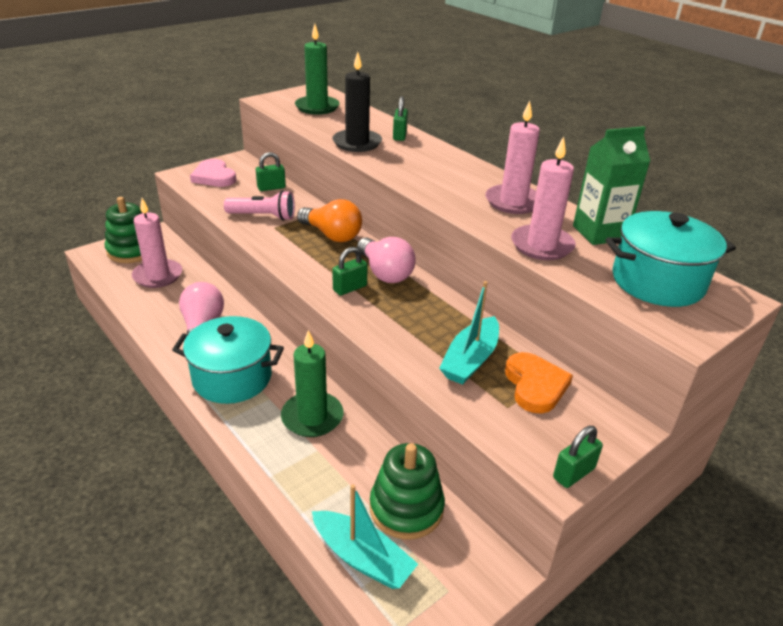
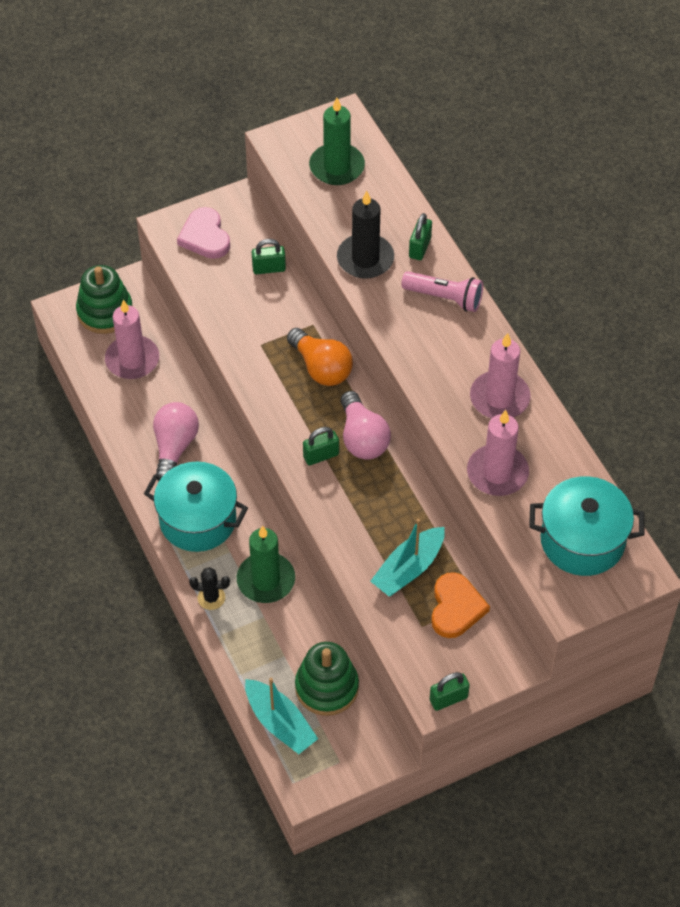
camera: 15 degrees right, 20 degrees up
pink flashlight [224,190,295,221] -> pink flashlight moved to [401,271,483,312]
green carton [573,126,650,245] -> none
none -> black cactus [189,567,230,610]

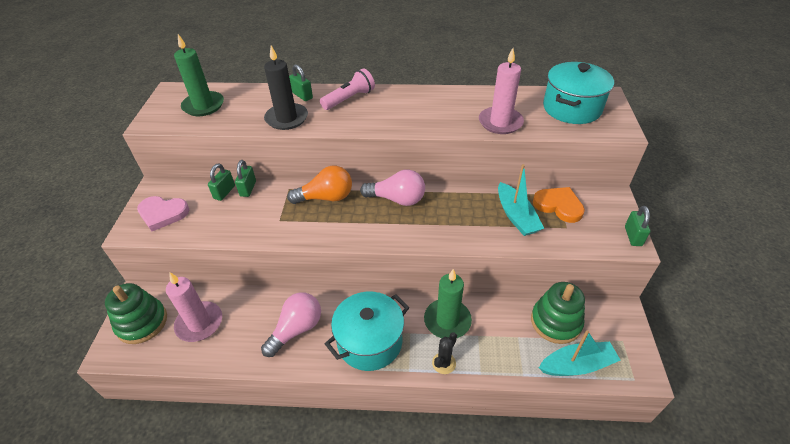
camera: 60 degrees left, 10 degrees down
pink light bulb [153,402,199,481] -> pink light bulb turned 90 degrees clockwise [261,292,321,357]
green padlock [303,427,339,465] -> green padlock moved to [235,160,256,197]
pink candle [470,333,531,418] -> none

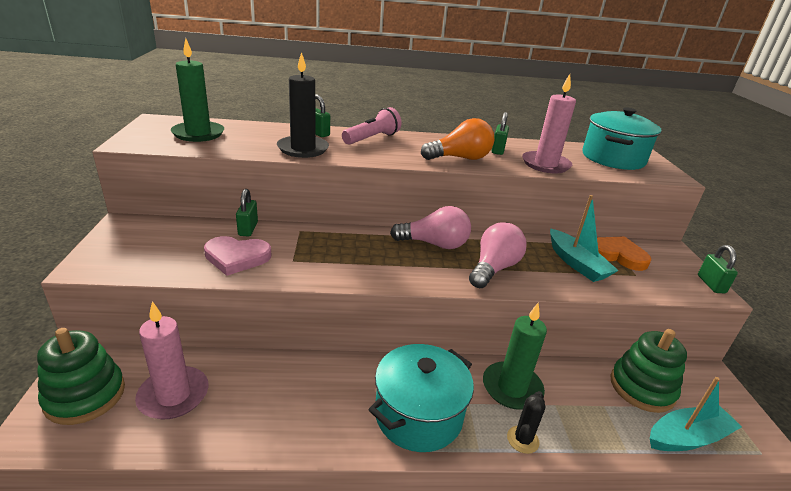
camera: 10 degrees left, 15 degrees down
pink heart [137,196,189,231] -> pink heart moved to [204,236,271,276]
green padlock [208,164,235,201] -> green padlock moved to [492,112,509,155]
pink light bulb [261,292,321,357] -> pink light bulb moved to [469,222,527,288]
orange light bulb [287,166,352,204] -> orange light bulb moved to [421,118,494,160]

